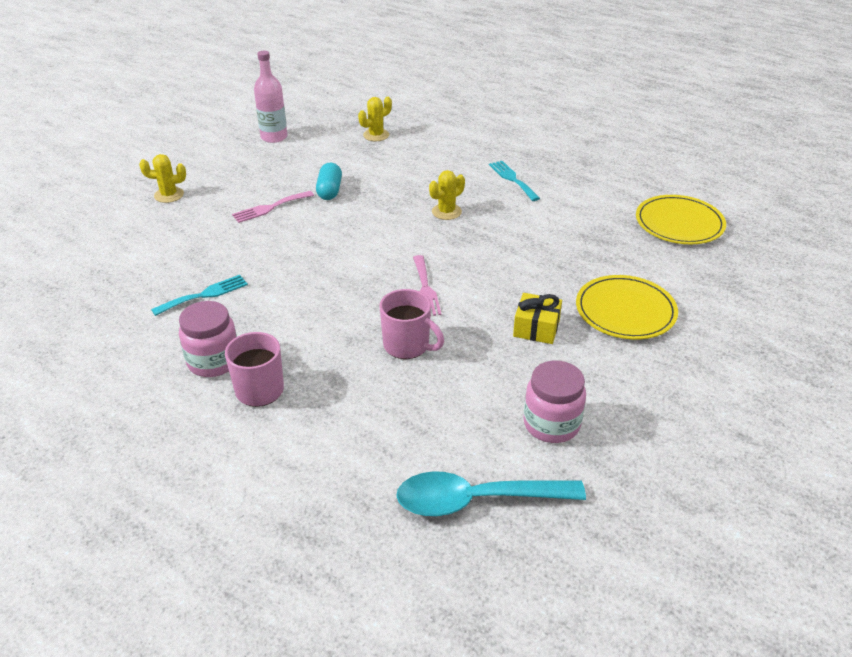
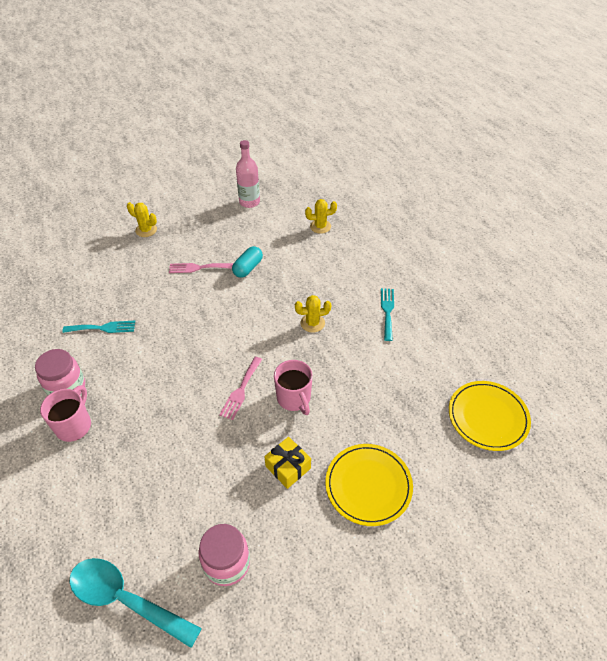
camera: 30 degrees right, 10 degrees up
pink mug [379,289,444,359] -> pink mug moved to [274,360,313,415]

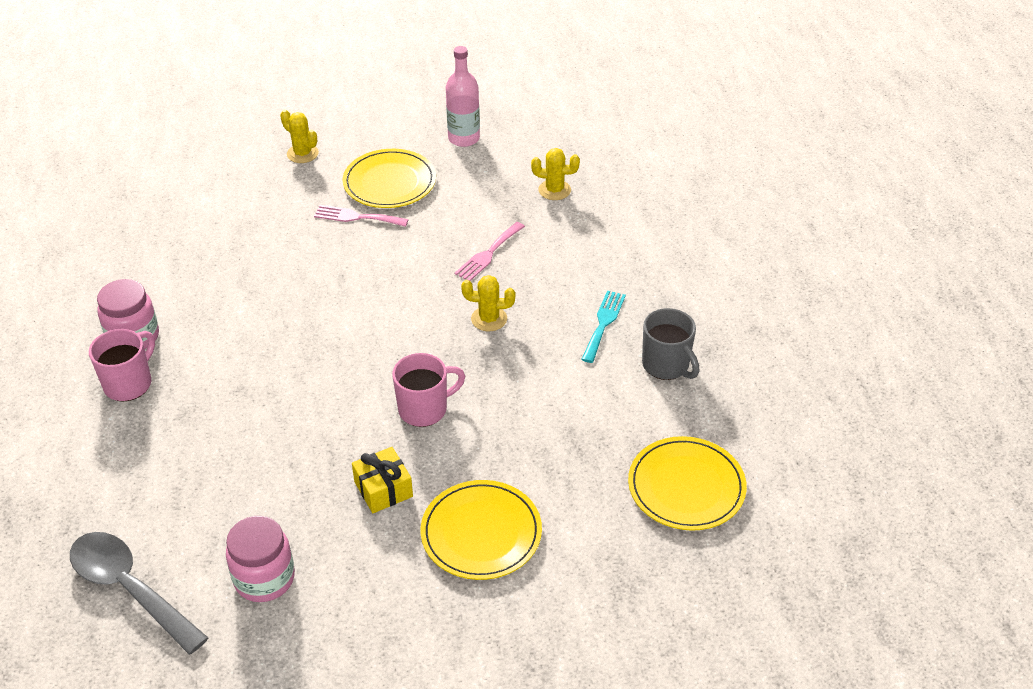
camera: 15 degrees right, 5 degrees down
turquoise fork [62,321,135,333] -> none
turquoise spoon [69,558,202,648] -> grey spoon [70,532,208,655]
pink fork [219,357,262,420] -> pink fork moved to [455,222,525,281]
turquoise capsule [232,246,263,278] -> none
pink mug [274,360,313,415] -> pink mug turned 105 degrees counterclockwise [392,353,465,427]
none -> yellow plate [343,149,436,208]
none -> grey mug [642,308,700,380]

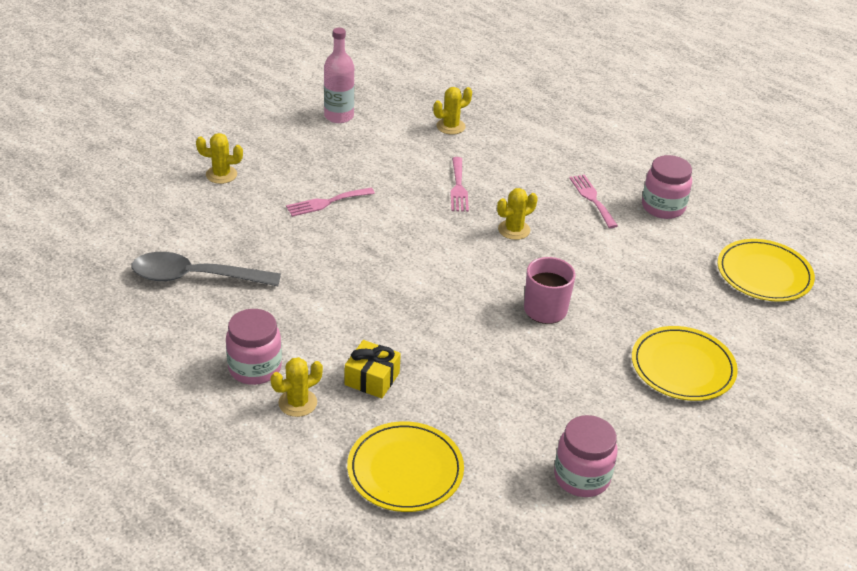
camera: 40 degrees left, 5 degrees down
grey spoon [70,532,208,655] -> grey spoon moved to [132,252,281,286]
pink mug [89,329,155,401] -> yellow cactus [271,357,323,417]
yellow plate [343,149,436,208] -> yellow plate moved to [347,421,464,512]
yellow gift [352,447,413,513] -> yellow gift moved to [345,340,401,399]
turquoise fork [581,290,626,363] -> pink fork [569,174,618,228]
grey mug [642,308,700,380] -> pink jar [642,155,692,219]

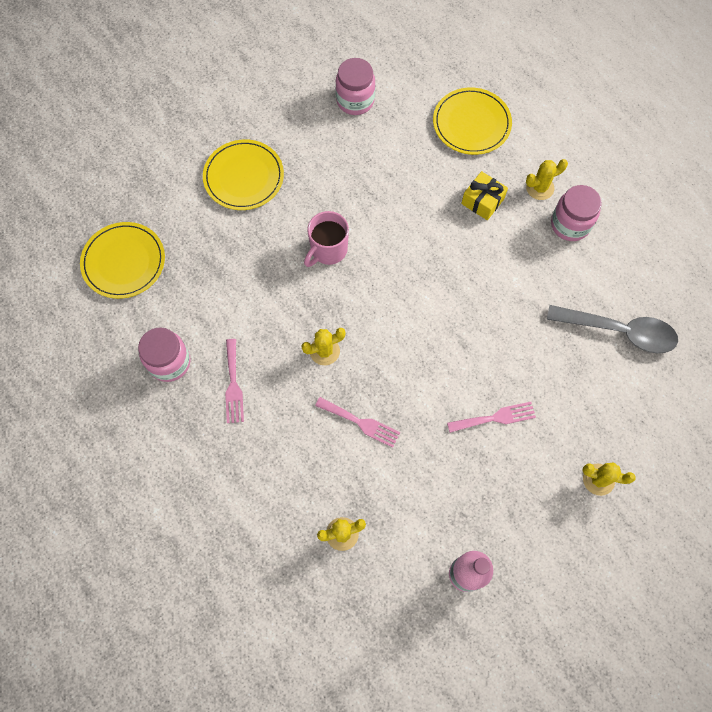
camera: 165 degrees left, 30 degrees up
pink fork [450,157,469,212] -> pink fork turned 105 degrees clockwise [315,397,400,448]

